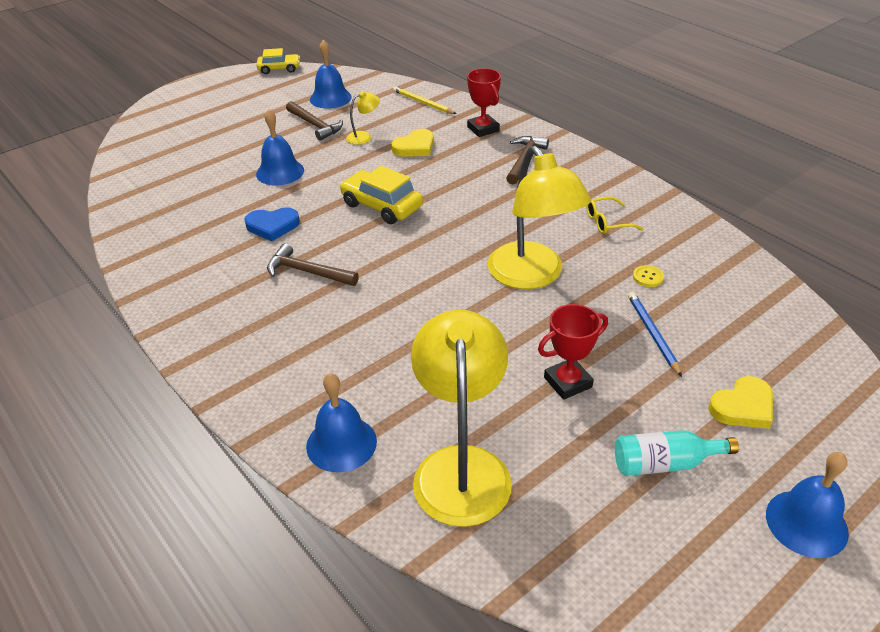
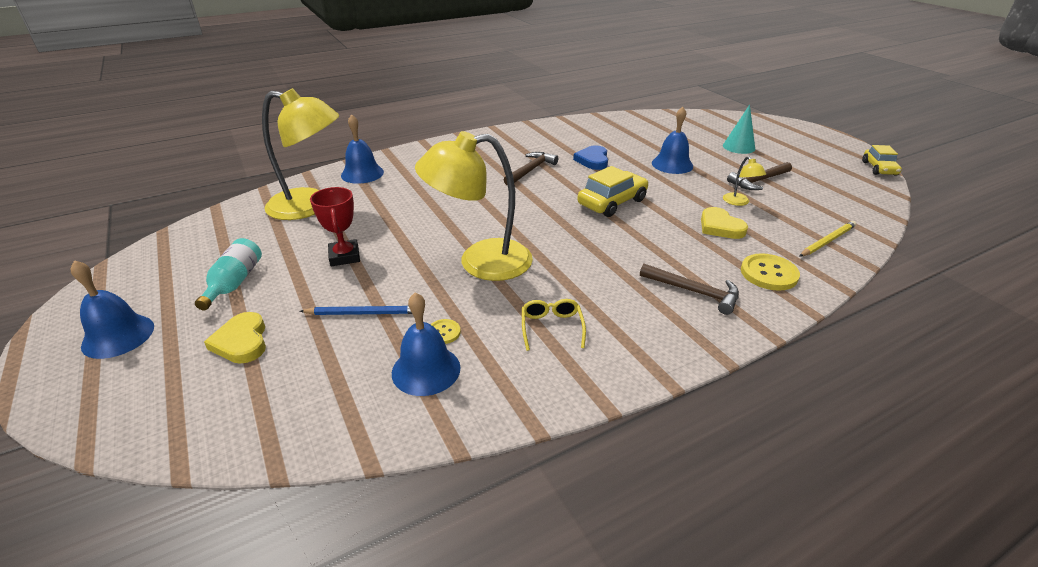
camera: 100 degrees right, 5 degrees down
blue bell [310,40,352,108] -> blue bell moved to [392,292,460,396]
red trophy [467,68,501,137] -> yellow button [741,253,800,291]
none -> turquoise cone [723,105,755,154]

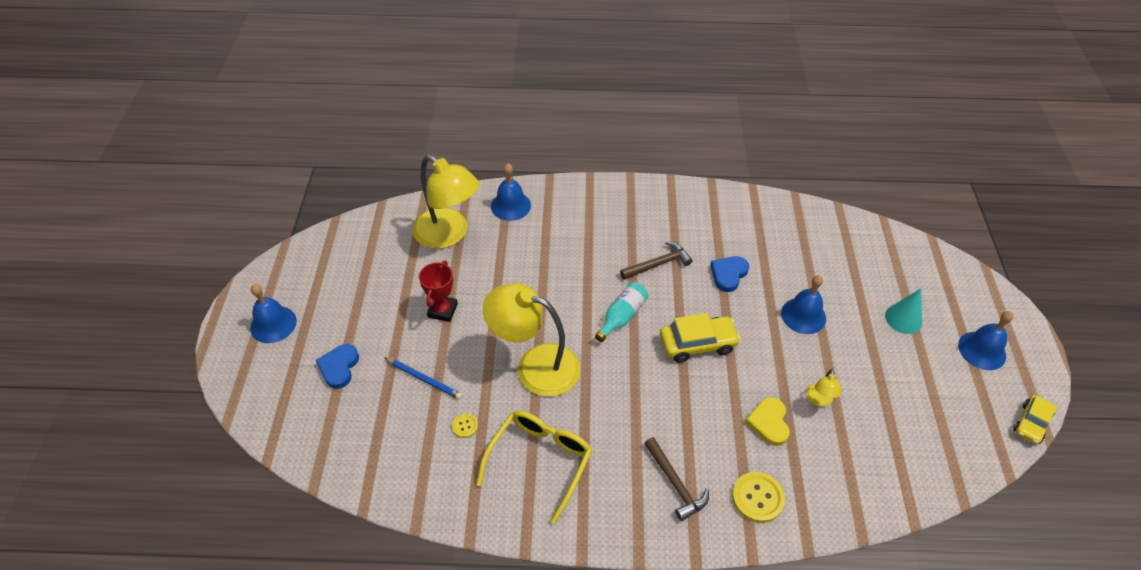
camera: 30 degrees right, 15 degrees up
turquoise bottle [195,238,262,310] -> turquoise bottle moved to [595,282,648,342]
yellow heart [204,312,266,364] -> blue heart [316,344,359,389]
blue bell [392,292,460,396] -> blue bell moved to [958,311,1014,370]
yellow glasses [522,299,586,351] -> yellow glasses [476,411,592,524], size x1.92
brown hammer [727,162,792,190] -> none
yellow pencil [799,221,856,257] -> none

